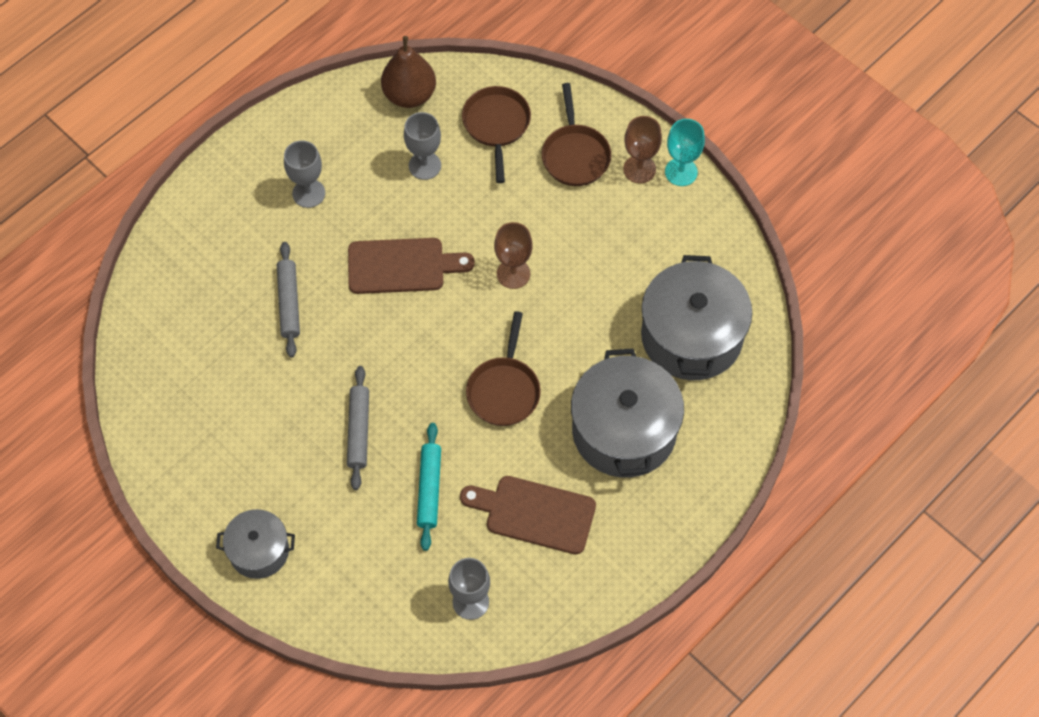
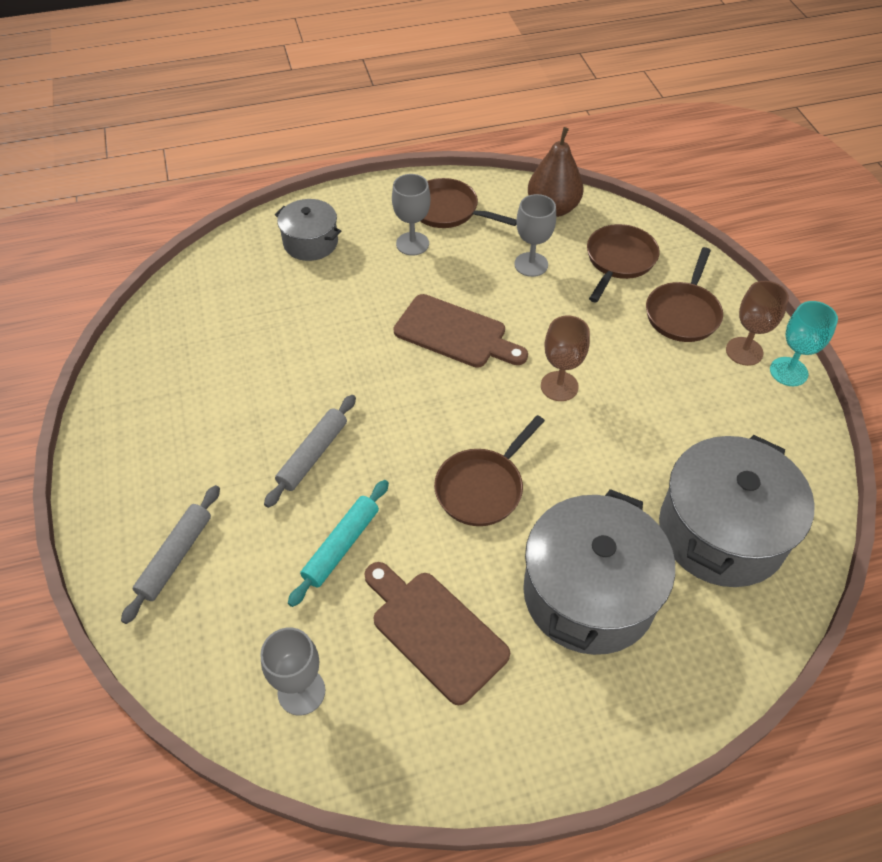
camera: 30 degrees right, 10 degrees down
grey pot [216,509,295,579] -> grey pot moved to [275,199,341,261]
grey rolling pin [277,242,300,358] -> grey rolling pin moved to [121,485,220,624]
none -> brown pan [420,178,517,228]

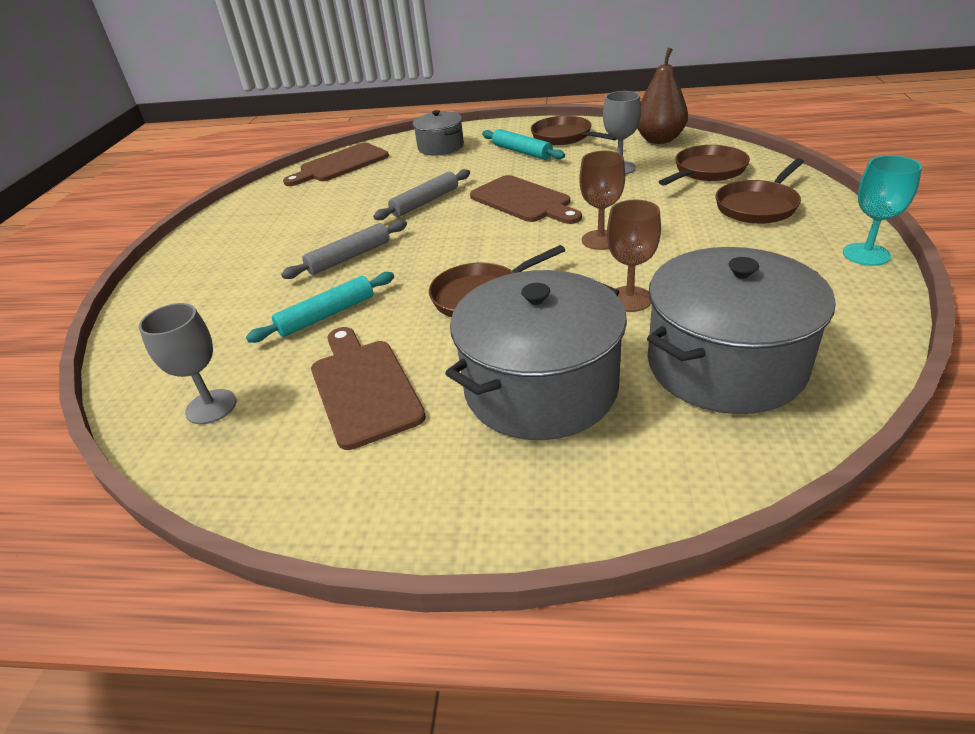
camera: 25 degrees right, 15 degrees down
grey rolling pin [121,485,220,624] -> grey rolling pin moved to [373,169,470,220]
grey goblet [392,174,430,256] -> turquoise rolling pin [482,129,565,160]
brown goblet [726,281,789,366] -> brown goblet moved to [607,200,661,312]
none -> brown cutting board [283,143,389,186]

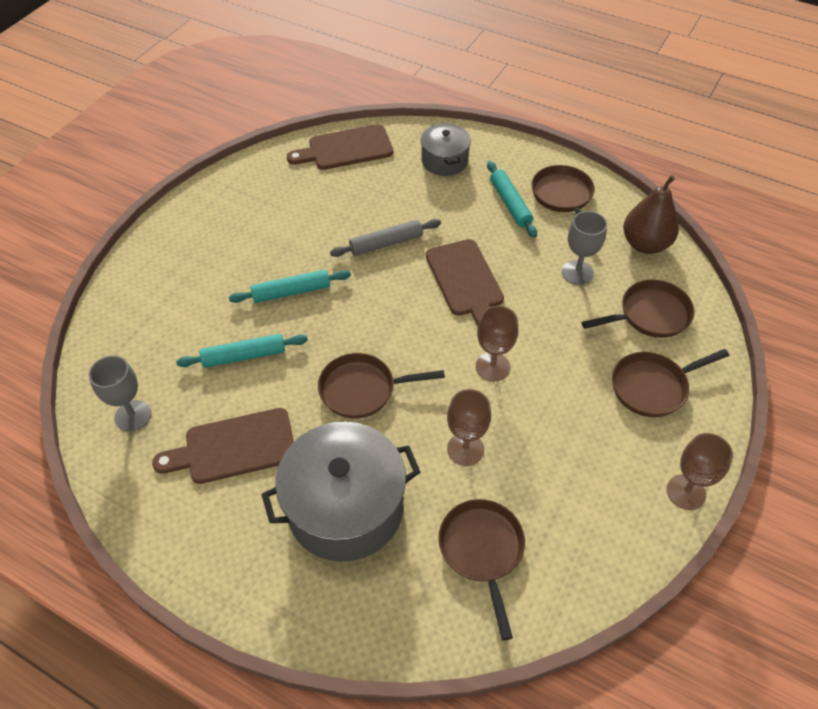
camera: 20 degrees right, 15 degrees up
grey rolling pin [281,220,407,279] -> turquoise rolling pin [229,270,351,303]
brown cutting board [311,327,426,450] -> brown cutting board turned 105 degrees counterclockwise [152,408,294,484]
grey pot [647,247,835,414] -> brown pan [438,499,525,640]
turquoise goblet [843,155,922,266] -> brown goblet [667,433,733,510]

